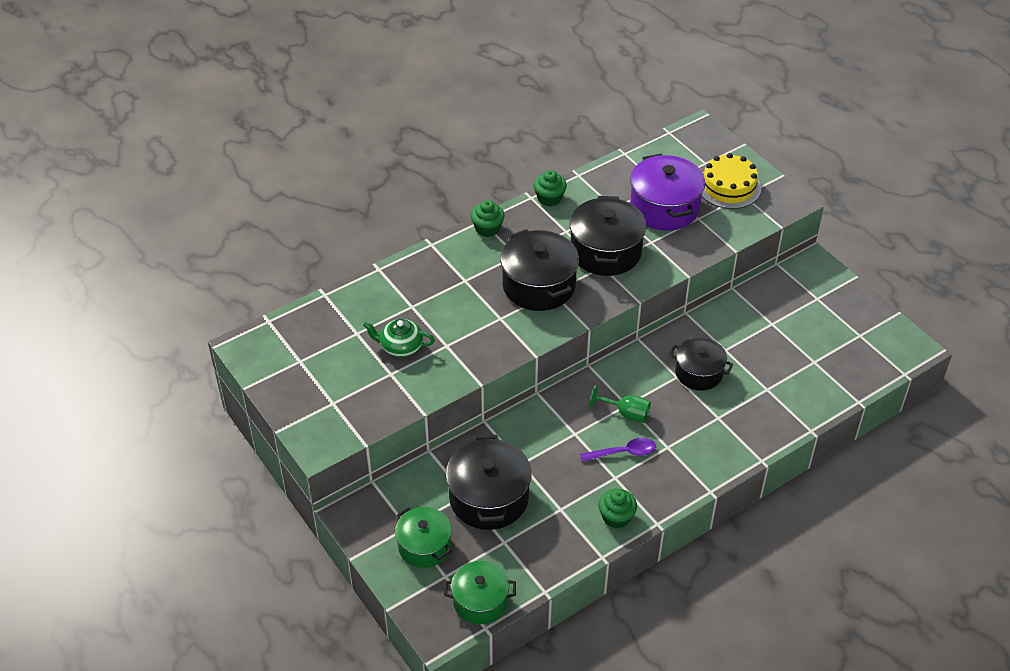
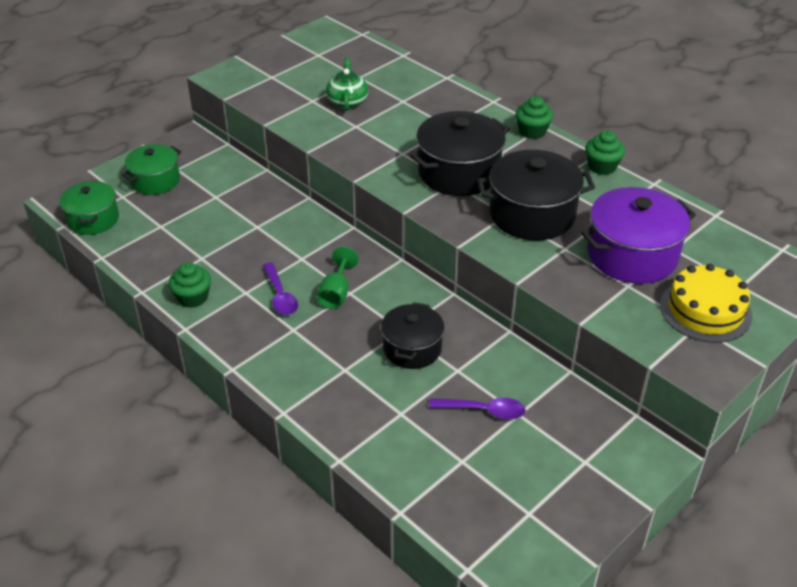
camera: 80 degrees right, 5 degrees down
black pot [446,435,532,530] -> none
none -> purple spoon [429,398,526,420]

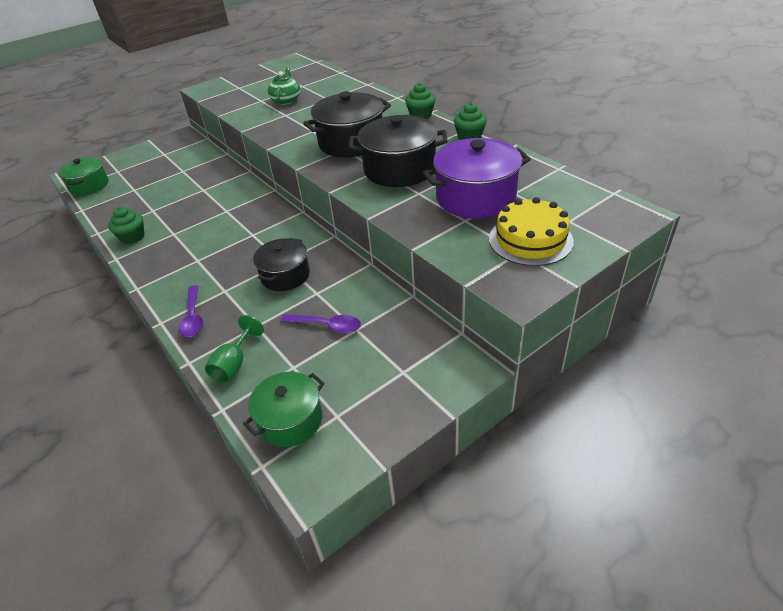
camera: 10 degrees right, 0 degrees up
green pot [122,144,181,195] -> green pot moved to [243,372,325,447]
purple spoon [263,262,298,315] -> purple spoon moved to [179,285,203,337]
green goblet [317,247,359,309] -> green goblet moved to [205,315,264,383]

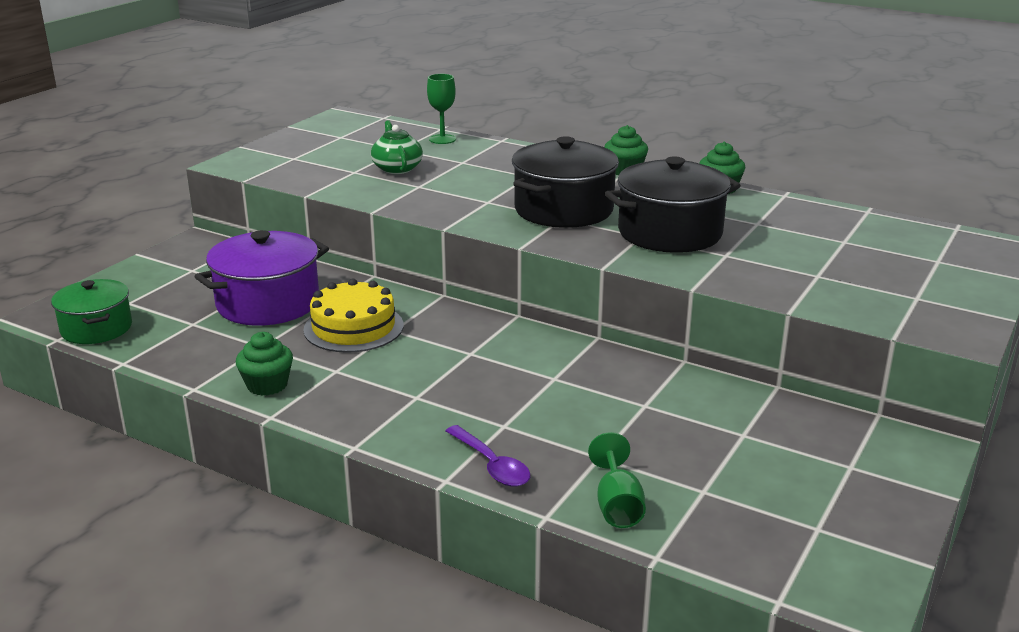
camera: 25 degrees left, 15 degrees down
green pot [243,372,325,447] -> none
black pot [253,238,310,291] -> none
purple spoon [280,314,361,333] -> none
purple pot [423,138,531,219] -> purple pot moved to [194,230,329,326]
yellow cake [489,197,574,266] -> yellow cake moved to [303,279,404,353]
none -> green goblet [427,74,456,144]

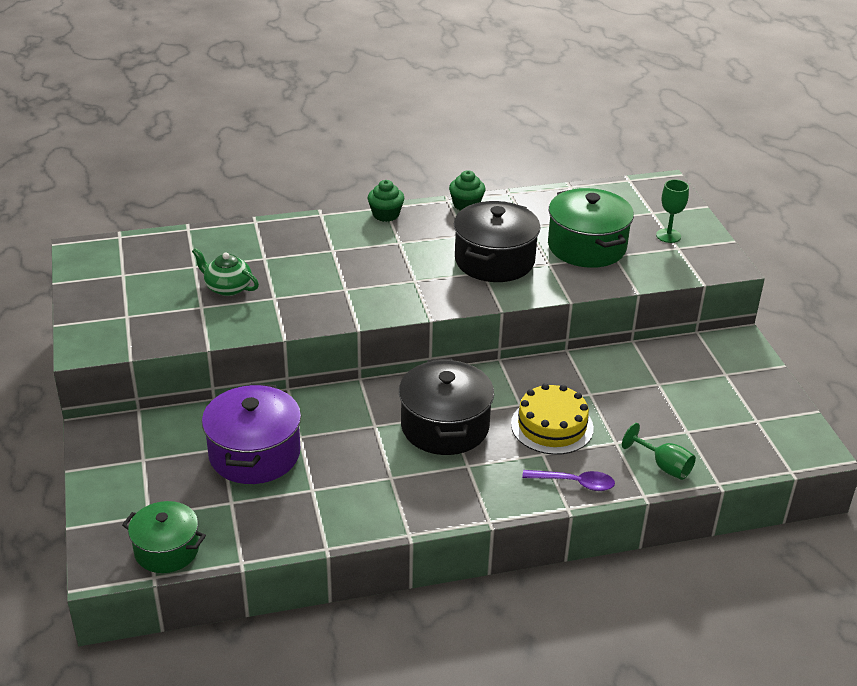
camera: 45 degrees left, 10 degrees up
green cupcake [236,332,293,396] -> none
yellow cake [303,279,404,353] -> yellow cake moved to [511,383,594,455]
green goblet [427,74,456,144] -> green goblet moved to [656,179,689,243]
black pot [512,136,619,228] -> black pot moved to [399,359,494,455]
none -> green pot [548,188,634,268]

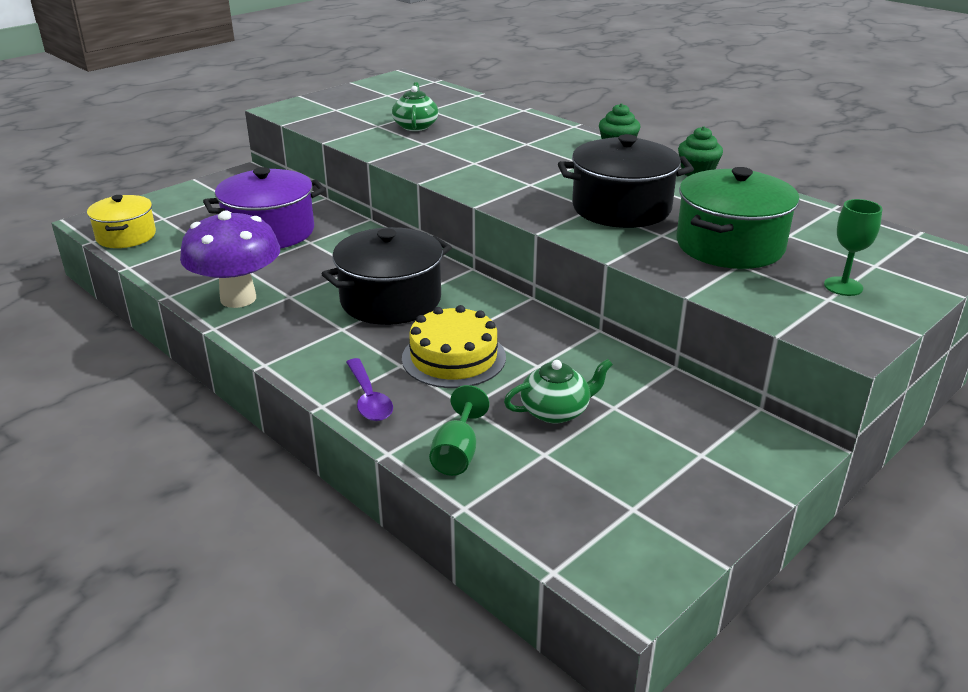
camera: 60 degrees right, 5 degrees down
green pot [122,501,206,573] -> yellow pot [87,195,156,248]
none -> purple mushroom [180,210,280,308]
none -> green teapot [504,359,613,424]

